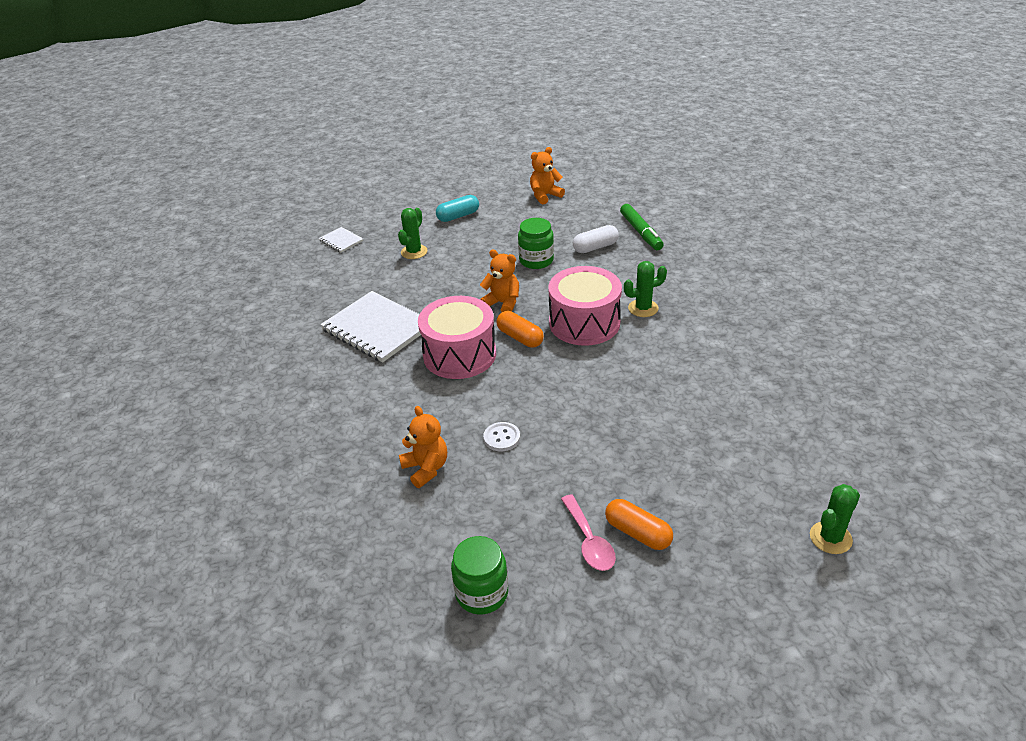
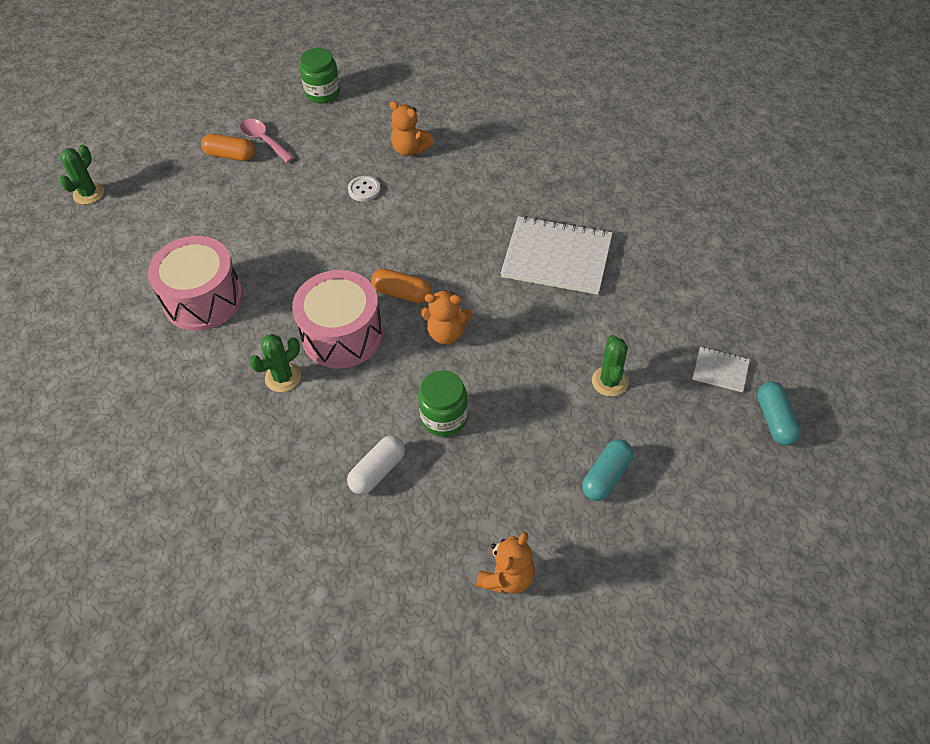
camera: 155 degrees right, 15 degrees up
pink drum [418,296,496,379] -> pink drum moved to [148,236,243,331]
green marker [620,204,664,250] -> none
none -> turquoise capsule [757,381,801,445]

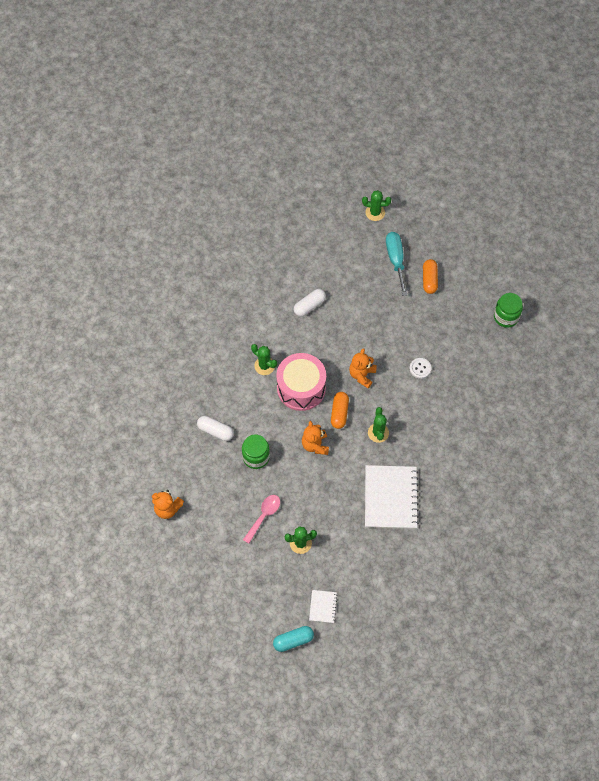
camera: 75 degrees right, 10 degrees up
pink drum [148,236,243,331] -> white capsule [294,289,326,317]
pink spoon [240,119,294,163] -> pink spoon moved to [243,495,280,544]
orange teddy bear [390,101,434,156] -> orange teddy bear moved to [349,348,377,388]
turquoise capsule [582,439,633,501] -> none
none -> green cactus [368,407,389,443]
none -> turquoise screwdriver [386,232,407,296]

